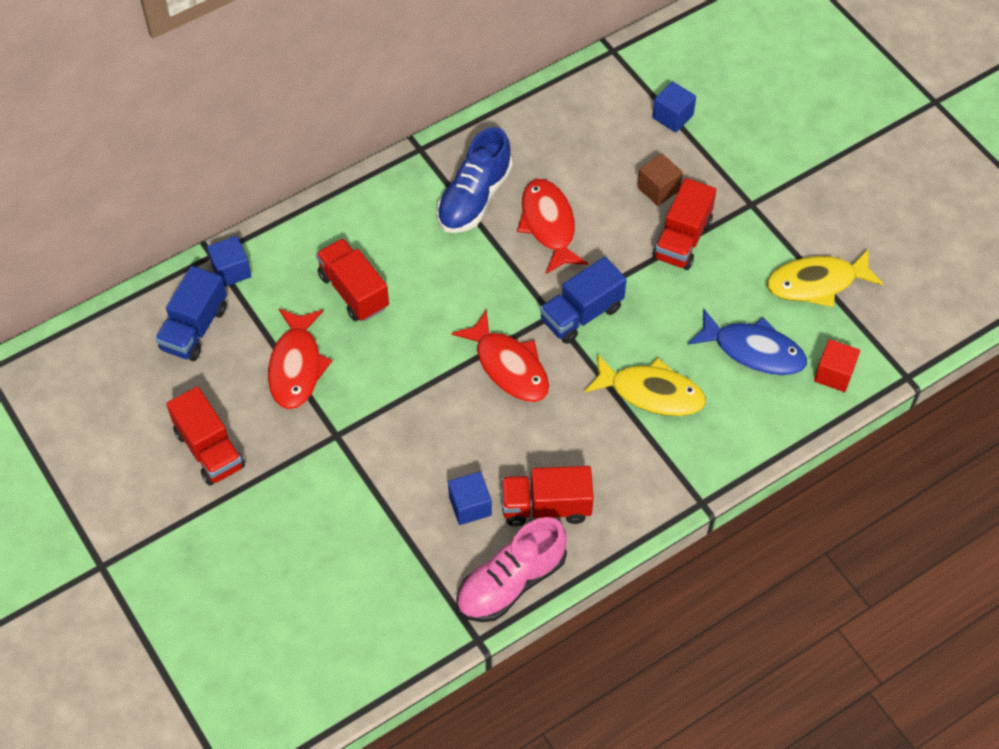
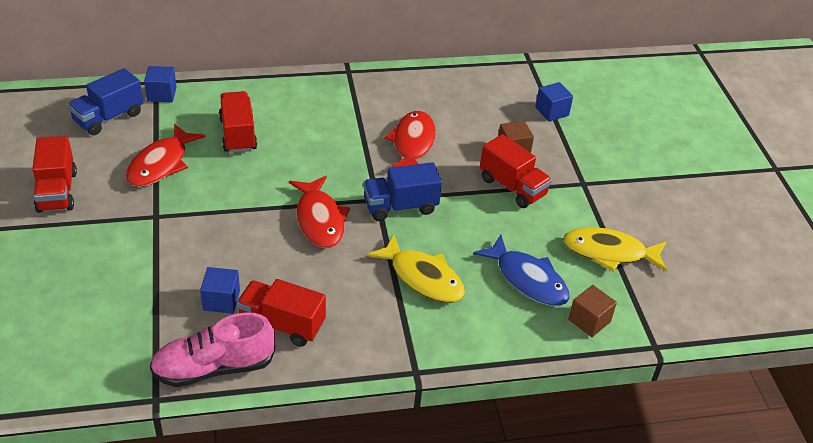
camera: 20 degrees right, 15 degrees down
blue shoe [437,127,512,233] -> none
red truck [653,178,716,270] -> red truck turned 90 degrees counterclockwise [480,134,552,208]
red cube [814,339,860,392] -> brown cube [568,285,617,337]

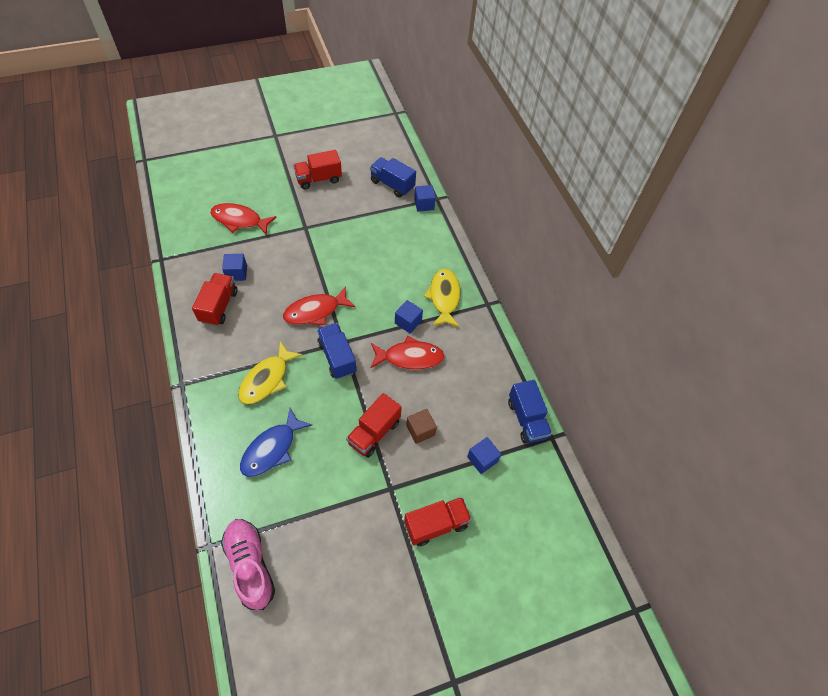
camera: 80 degrees right, 15 degrees up
red fish [126,124,206,187] -> red fish moved to [210,203,277,235]
pink shoe [150,312,275,387] -> pink shoe moved to [221,519,275,610]
red truck [219,91,257,153] -> red truck moved to [404,497,472,546]
yellow fish [563,227,667,272] -> yellow fish moved to [424,269,460,327]
brown cube [568,285,617,337] -> none
none -> blue cube [395,300,423,334]
none -> blue truck [508,380,552,444]

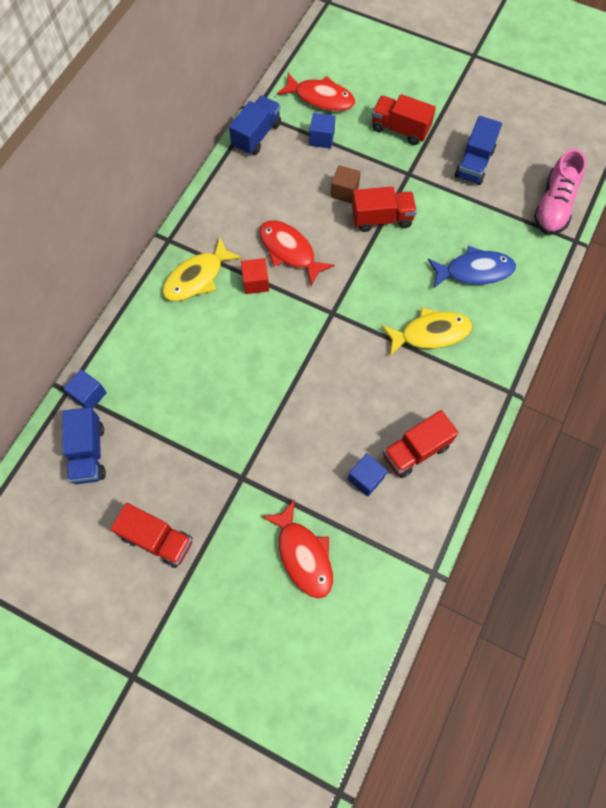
camera: 130 degrees left, 10 degrees up
red fish [283,286,356,325] -> red fish moved to [277,73,355,111]
blue truck [317,323,357,379] -> blue truck moved to [455,116,502,185]
blue cube [395,300,423,334] -> red cube [241,258,269,294]

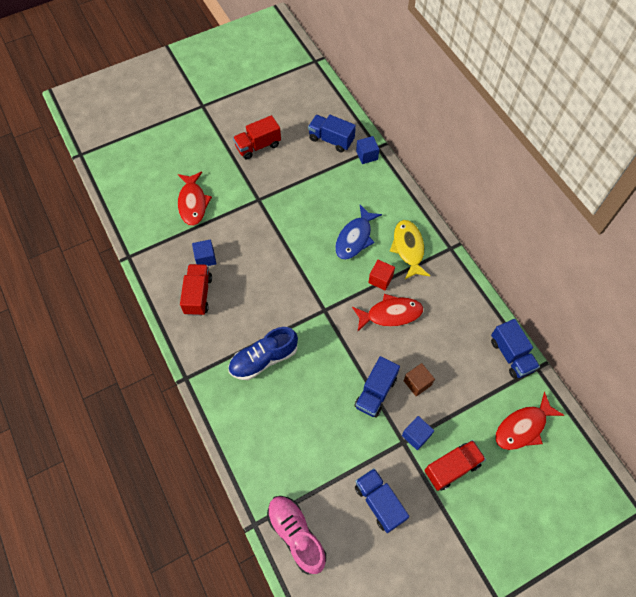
camera: 125 degrees right, 5 degrees down
red fish [261,499,333,599] -> red fish turned 105 degrees counterclockwise [178,172,212,226]
blue cube [309,113,335,149] -> blue cube moved to [402,416,434,450]
red truck [352,186,417,232] -> blue truck [354,356,400,418]
yellow fish [381,308,472,356] -> blue shoe [228,327,298,380]
blue fish [428,246,516,289] -> blue fish moved to [335,205,382,260]

